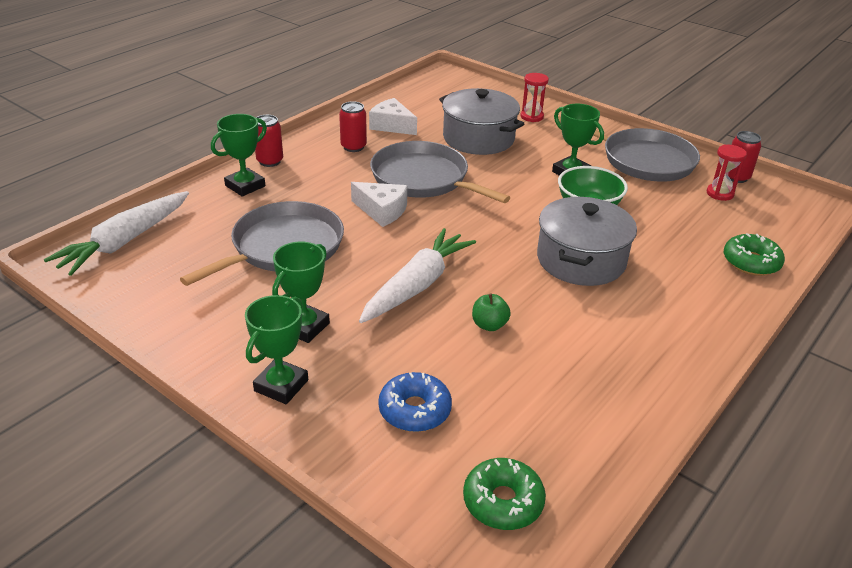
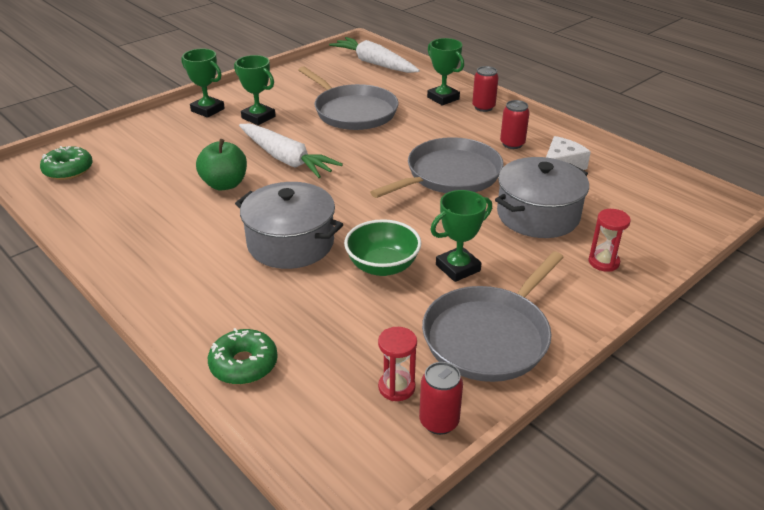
camera: 100 degrees right, 0 degrees up
white cheese [351,182,407,227] -> none
blue donut [378,372,452,432] -> none
green apple [472,294,511,331] -> green apple [196,139,247,191], size x1.66

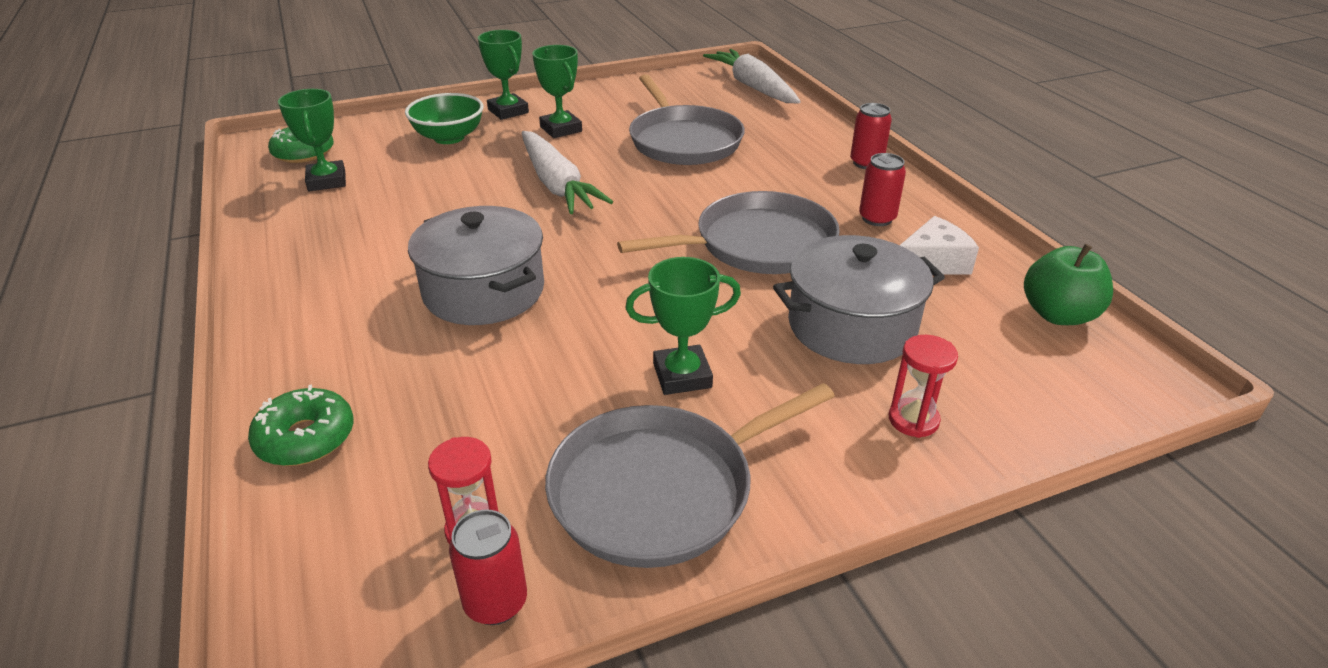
camera: 20 degrees right, 0 degrees up
green apple [196,139,247,191] -> green apple moved to [1024,244,1113,325]
green bowl [344,219,421,276] -> green bowl moved to [405,93,484,144]
green trophy [427,38,464,105] -> green trophy moved to [278,89,346,191]

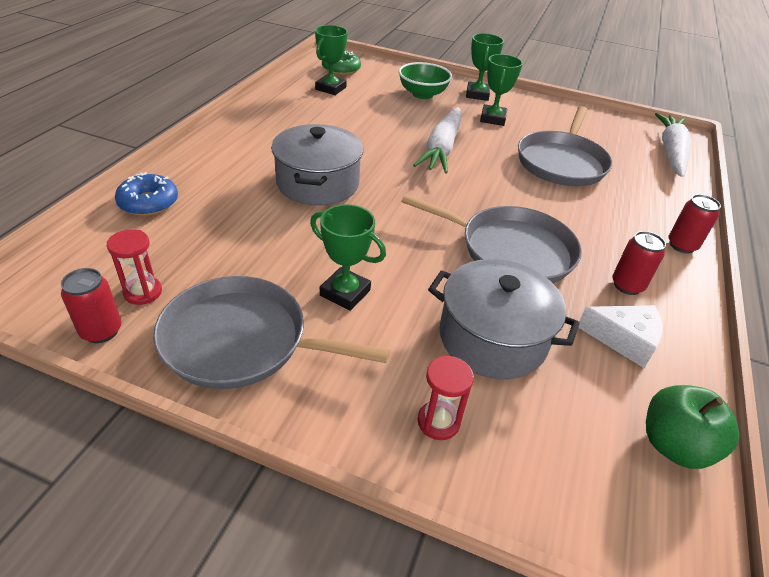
camera: 40 degrees right, 5 degrees up
green donut [248,385,354,466] -> blue donut [115,172,178,216]

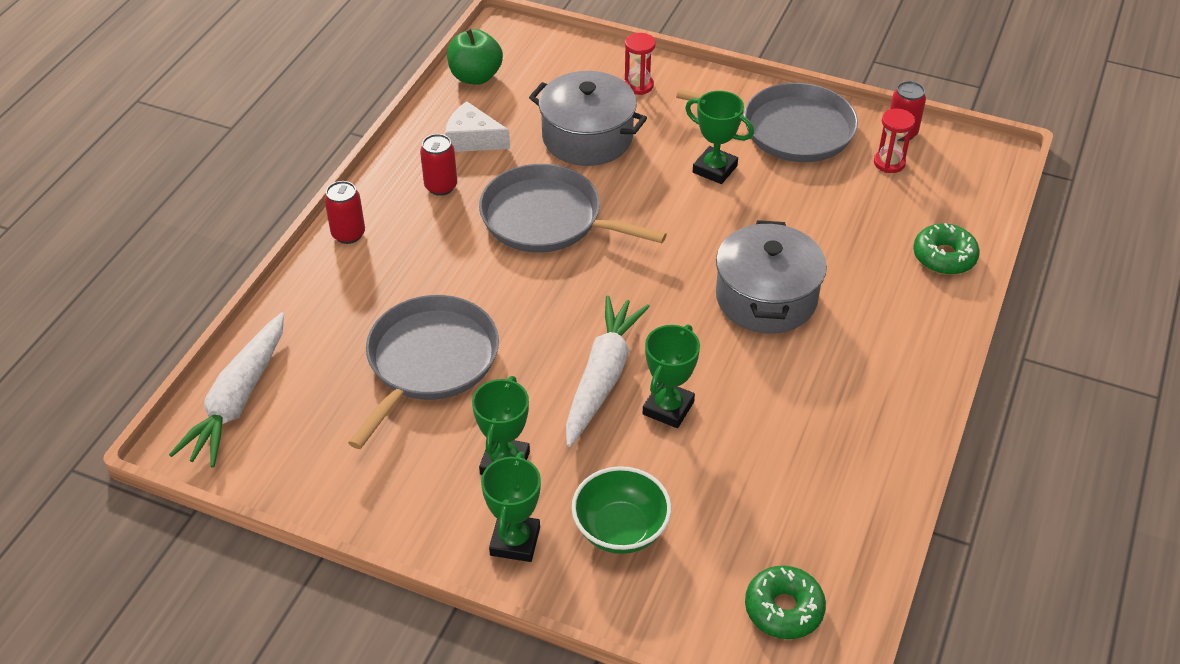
camera: 175 degrees left, 5 degrees up
blue donut [115,172,178,216] -> green donut [913,223,980,275]
green trophy [315,25,348,95] -> green trophy moved to [643,324,700,428]

